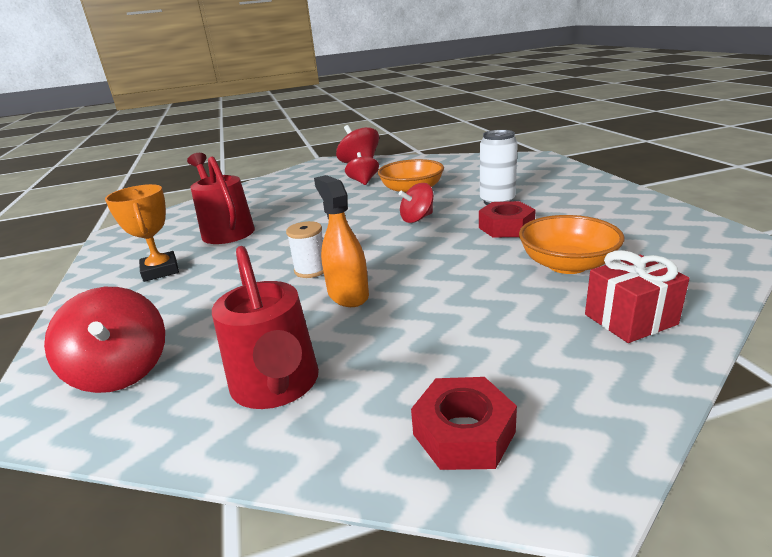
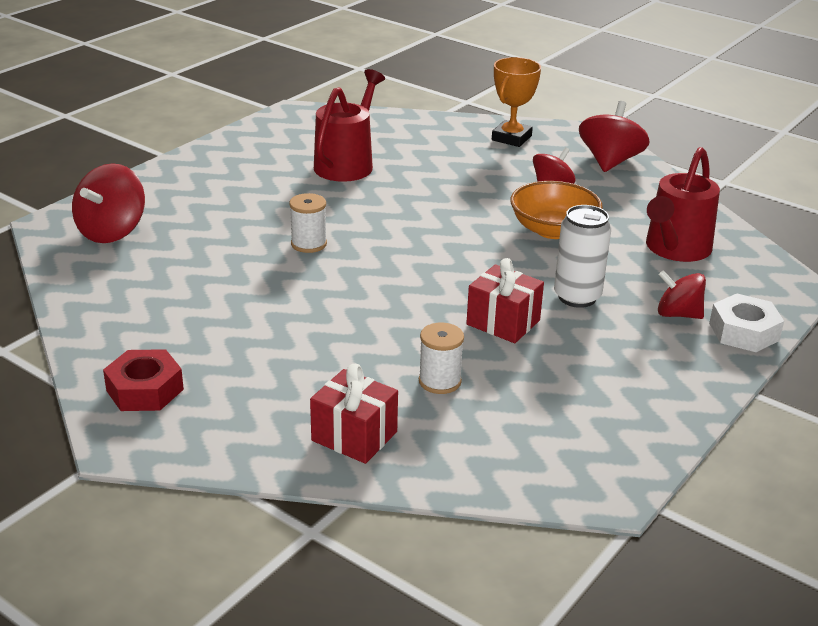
camera: 50 degrees right, 5 degrees up
orange trophy [105,184,179,282] -> orange trophy moved to [492,57,541,147]
red watering can [212,246,319,409] -> red watering can moved to [646,147,720,262]
orange spray bottle [314,175,369,307] -> none
red spinning top [399,183,434,223] -> red spinning top moved to [658,270,706,319]
red nut [479,201,536,237] -> red gift [466,258,544,343]
orange bowl [519,215,625,274] -> white spool [419,322,464,394]
none -> white nut [709,294,784,352]

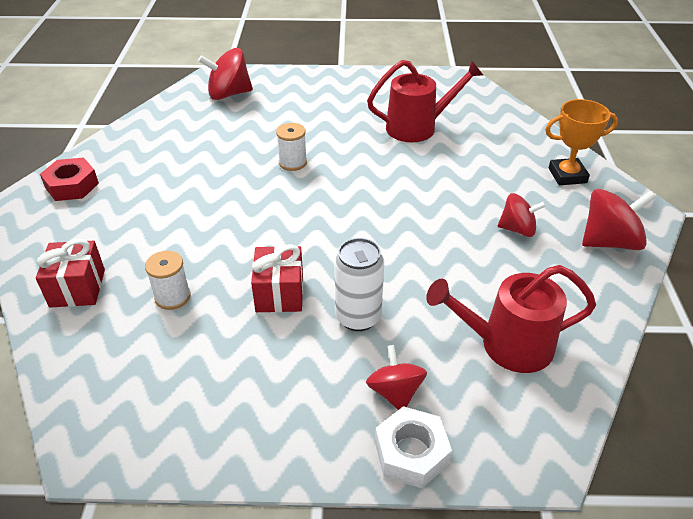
camera: 55 degrees right, 10 degrees up
orange bowl [510,181,603,239] -> none

